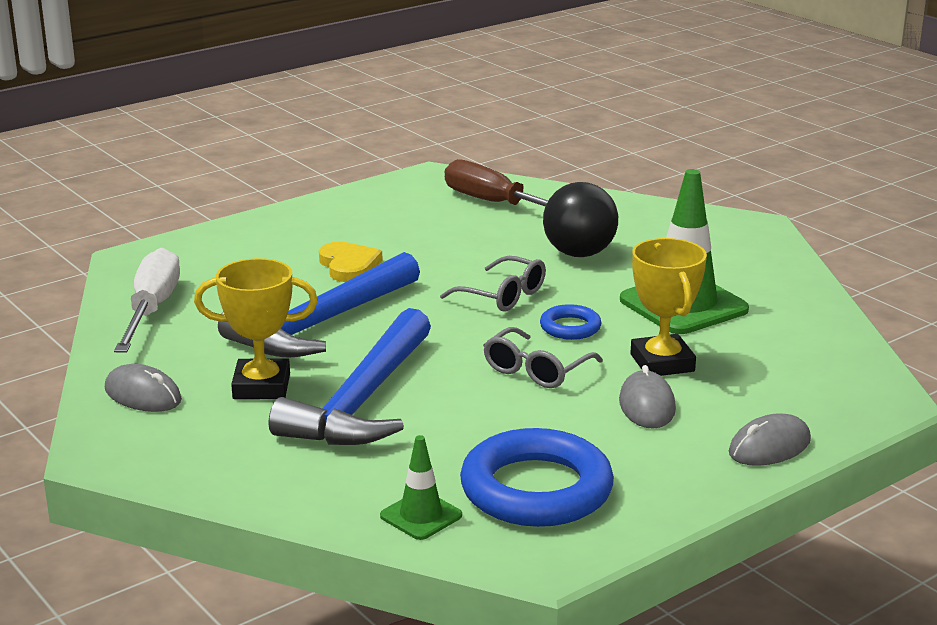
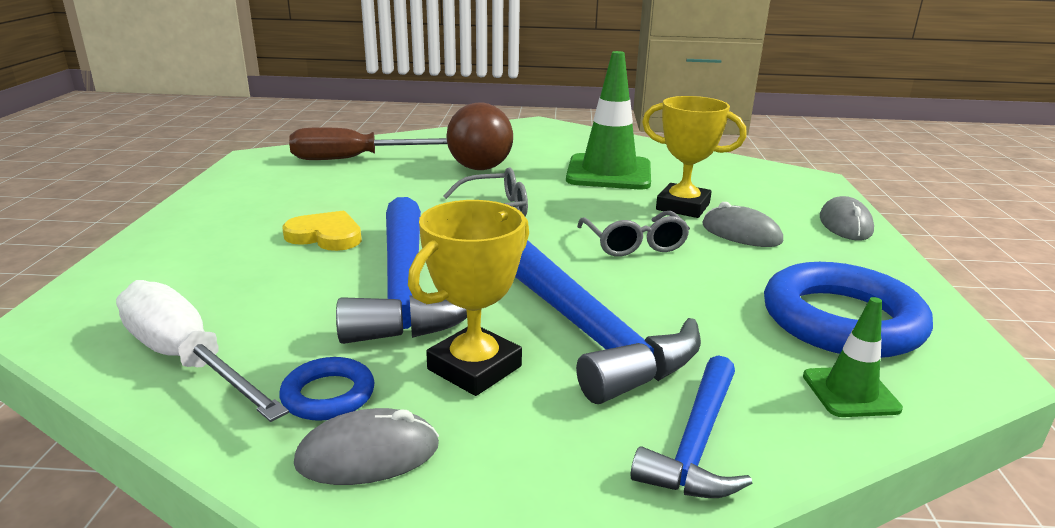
camera: 50 degrees left, 0 degrees up
blue ring [540,304,602,340] -> blue ring moved to [279,357,375,421]
black ball [543,182,618,257] -> brown ball [446,103,513,170]
none -> blue hammer [630,355,752,498]

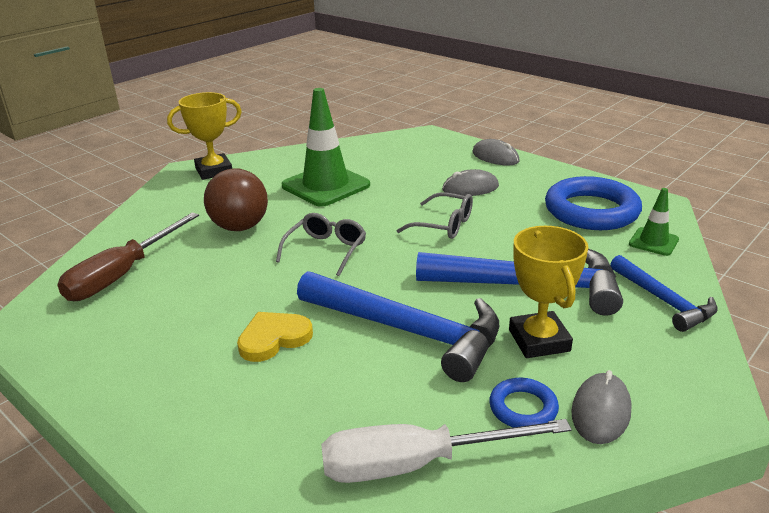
camera: 50 degrees left, 5 degrees up
yellow trophy [642,96,747,218] -> yellow trophy moved to [167,92,242,180]

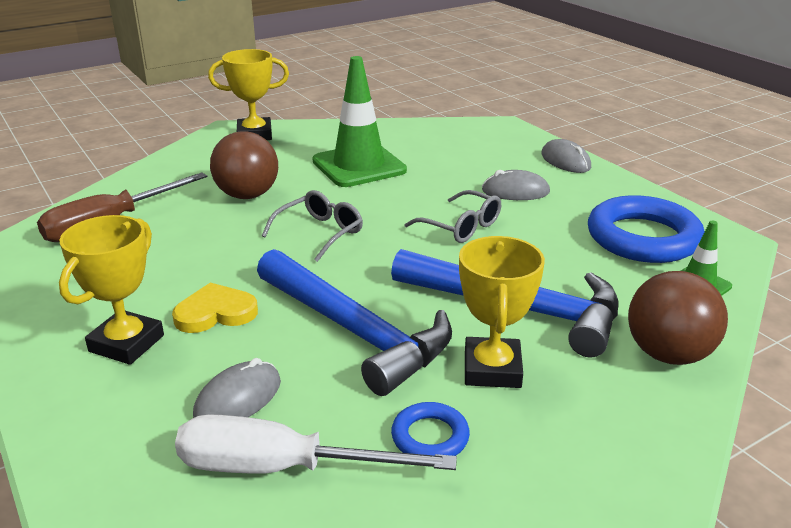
camera: 15 degrees right, 0 degrees up
grey mouse [571,370,632,444] -> grey mouse moved to [193,358,281,418]
blue hammer [610,255,718,332] -> brown ball [628,271,728,365]
none -> yellow trophy [59,215,164,365]

